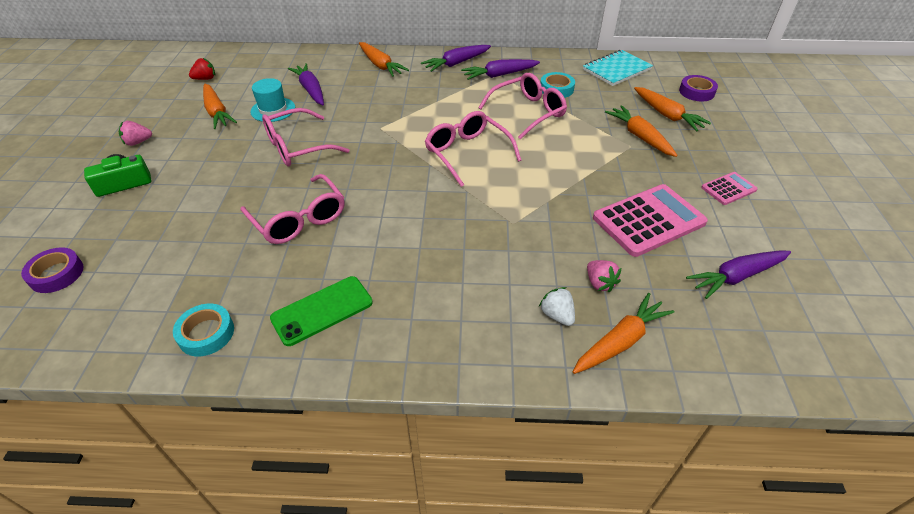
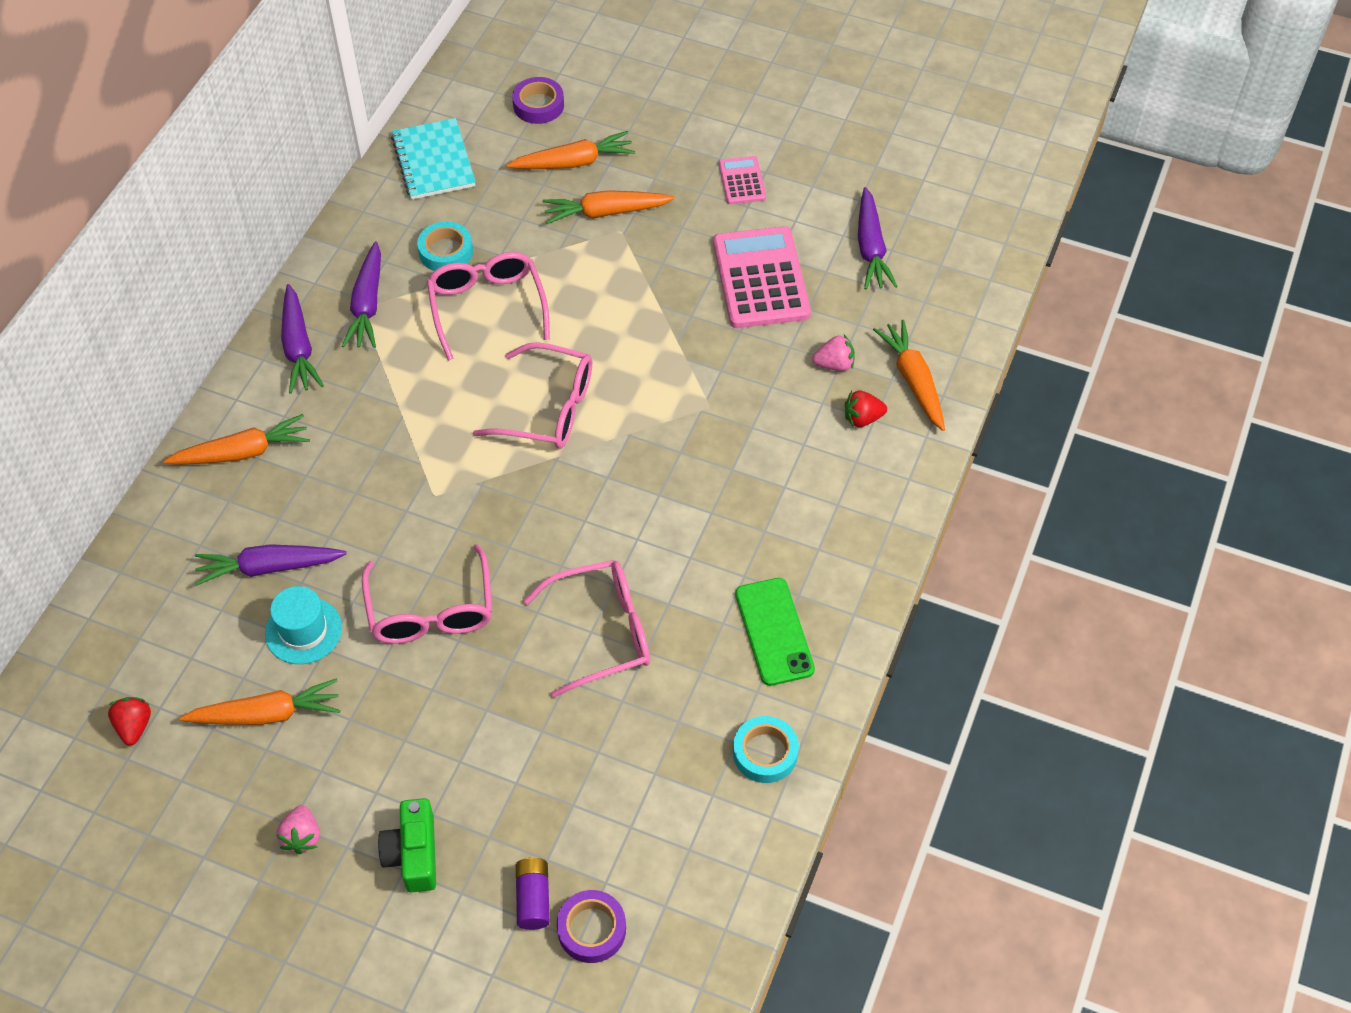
camera: 70 degrees left, 10 degrees up
pink glasses [425,111,522,187] -> pink glasses turned 150 degrees counterclockwise [473,342,592,449]
white strawberry [539,287,575,326] -> red strawberry [845,390,887,428]
none -> purple battery [516,857,550,930]

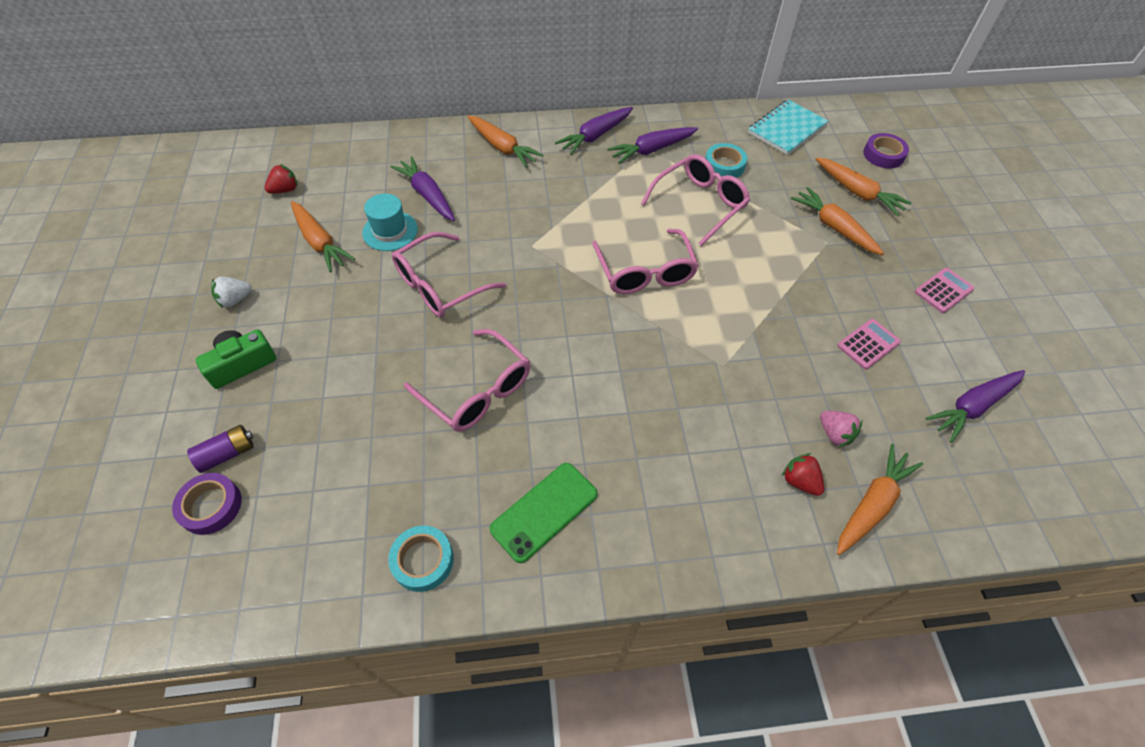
camera: 60 degrees right, 0 degrees up
pink strawberry [277,805,320,854] -> white strawberry [211,277,252,308]
pink calculator [713,226,811,328] -> pink calculator [837,319,901,369], size x0.51

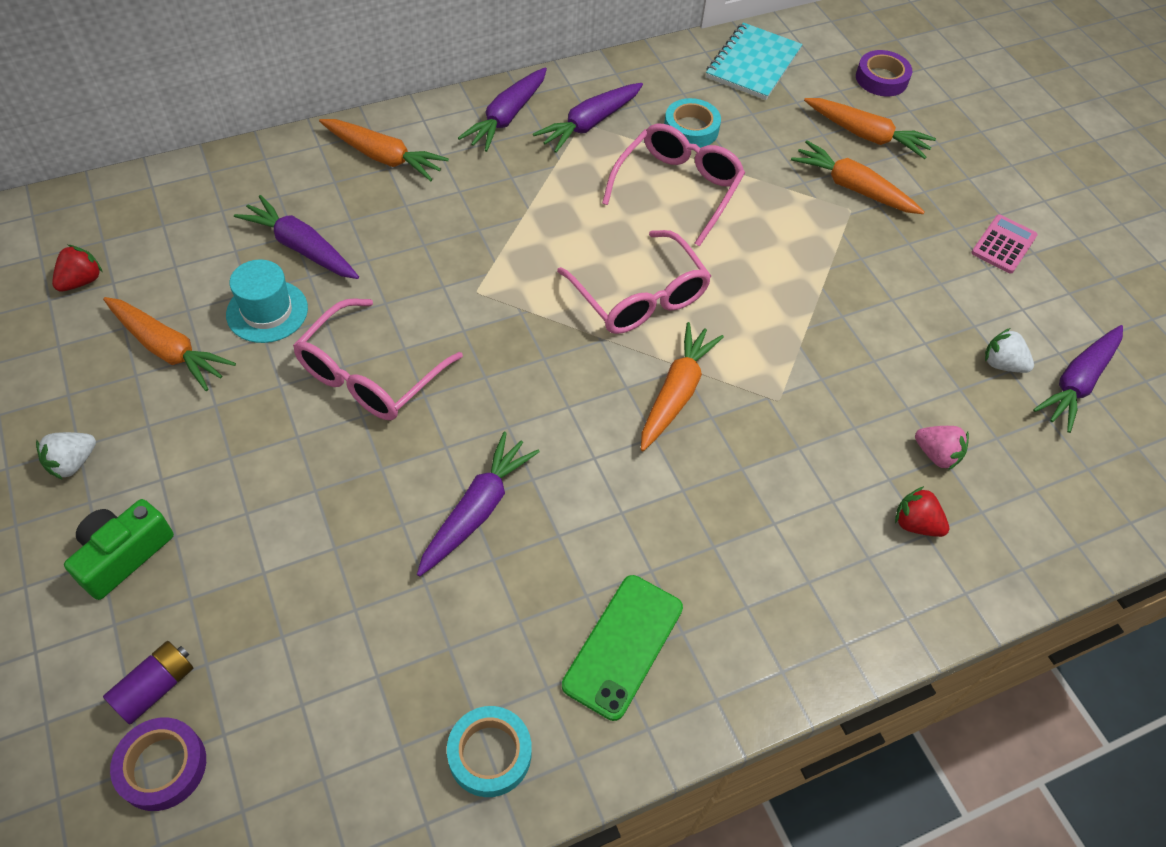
camera: 20 degrees left, 0 degrees up
pink glasses [404,329,530,432] -> purple carrot [417,432,540,577]
pink calculator [837,319,901,369] -> none
orange carrot [837,444,923,555] -> orange carrot moved to [641,322,724,451]
none -> white strawberry [985,328,1034,373]

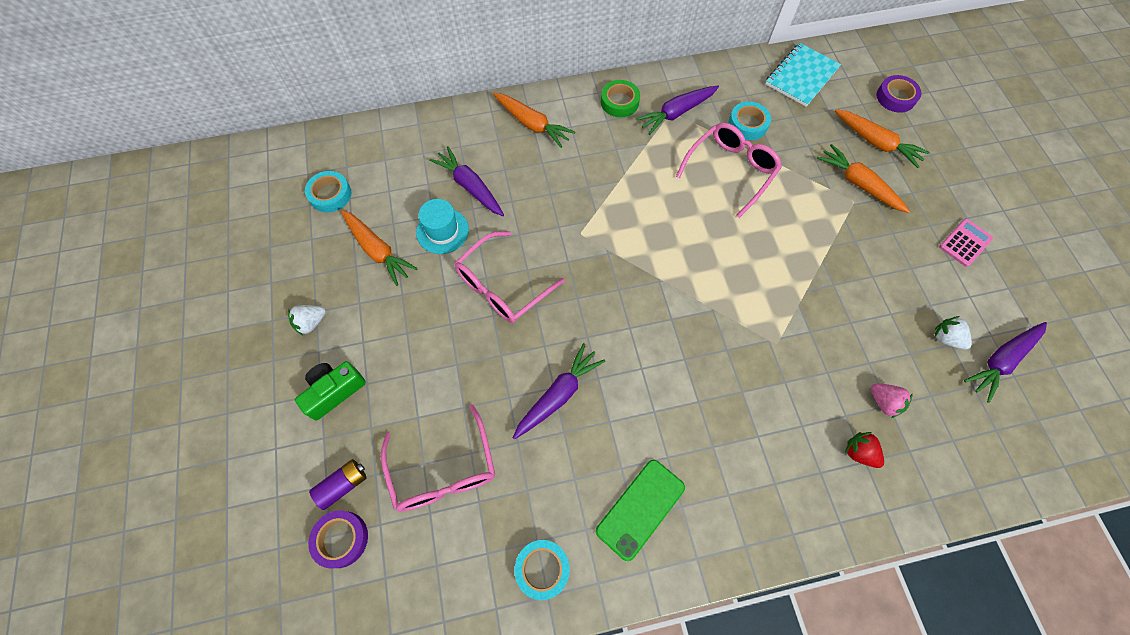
camera: 15 degrees right, 10 degrees up
red strawberry [52,245,103,292] -> turquoise tape [305,171,351,212]
purple carrot [458,67,547,152] -> green tape [601,80,640,117]
pink glasses [557,230,711,334] -> pink glasses moved to [381,405,495,512]
orange carrot [641,322,724,451] -> none

